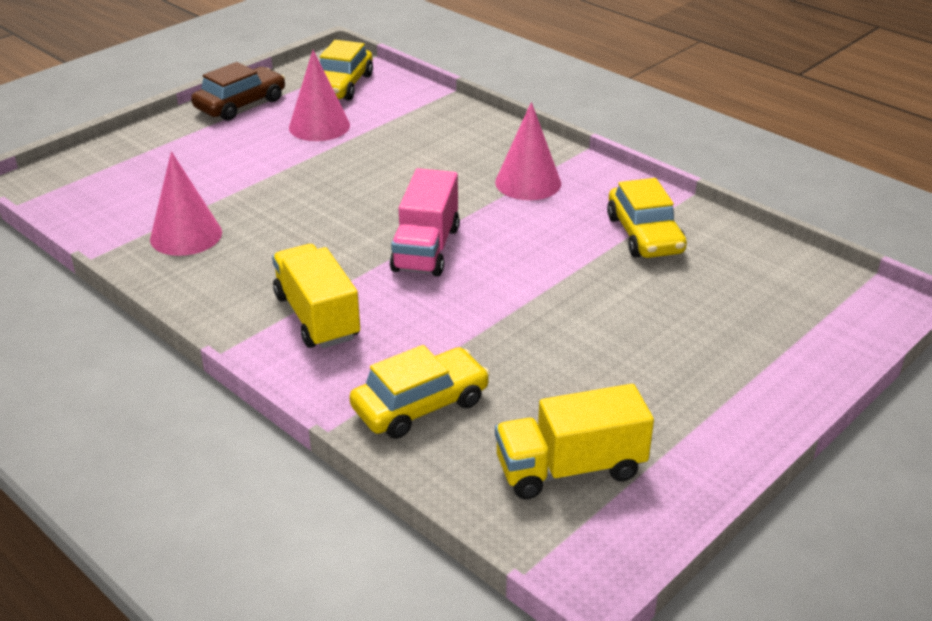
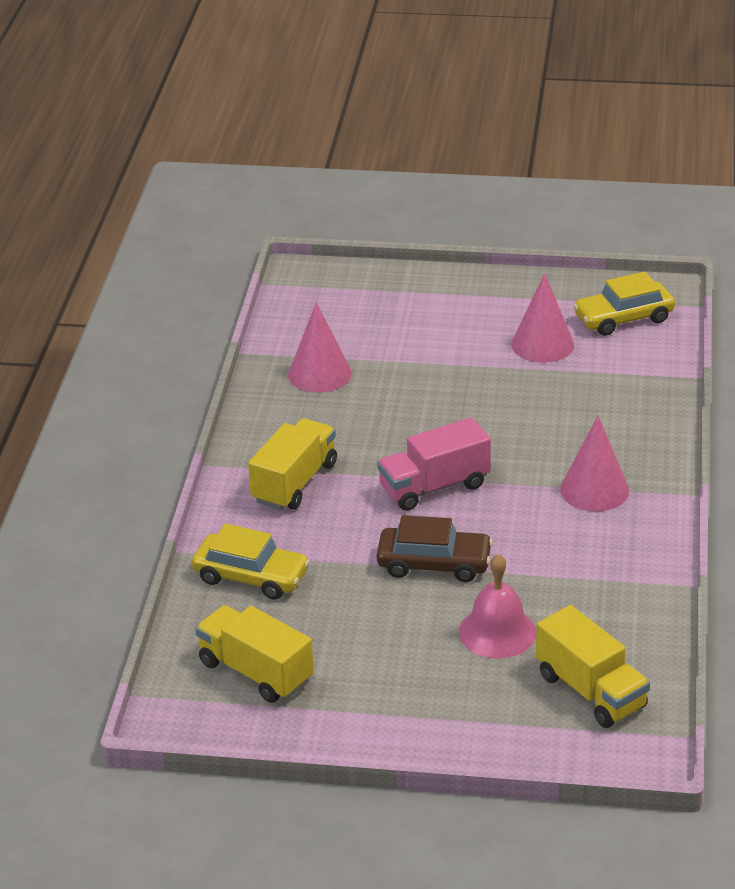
camera: 55 degrees right, 0 degrees up
brown car [191,62,285,121] -> brown car moved to [377,515,493,582]
yellow car [607,178,687,258] -> none
none -> pink bell [459,554,536,658]
none -> yellow truck [536,605,650,728]

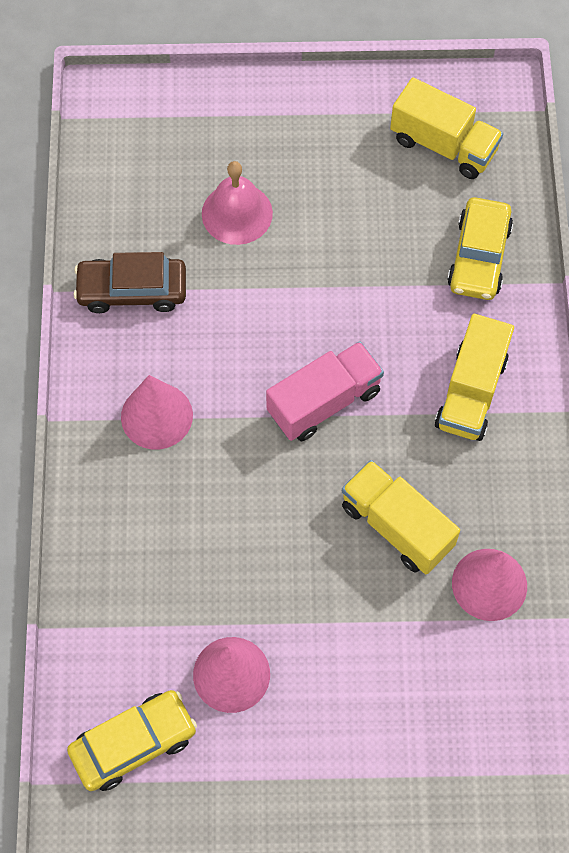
camera: 170 degrees right, 30 degrees up
yellow car [192,523,310,600] -> yellow car turned 90 degrees counterclockwise [447,197,513,300]
brown car [377,515,493,582] -> brown car moved to [74,252,186,313]
yellow truck [536,605,650,728] -> yellow truck moved to [342,460,460,574]

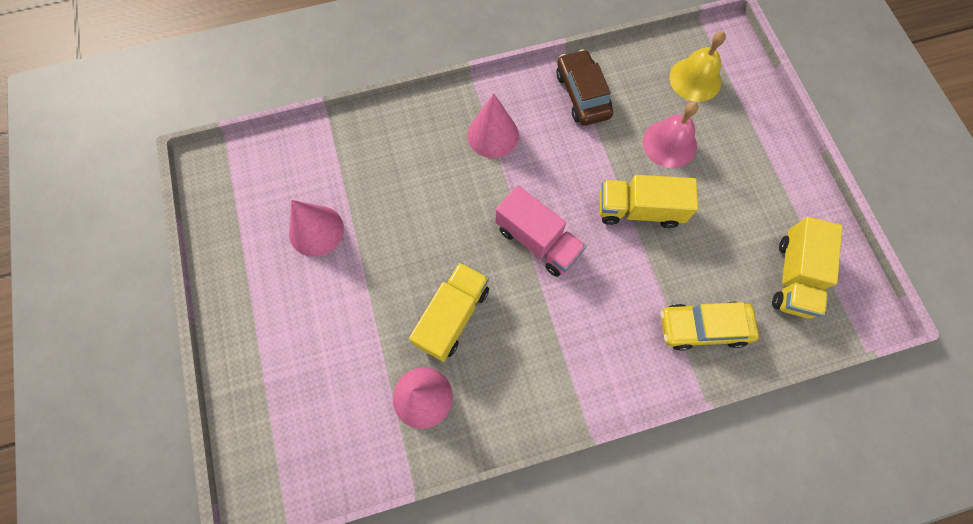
camera: 75 degrees right, 5 degrees up
yellow car [67,690,197,791] -> none
yellow truck [435,314,514,441] -> yellow truck moved to [600,175,698,228]
none -> yellow bell [669,31,726,102]

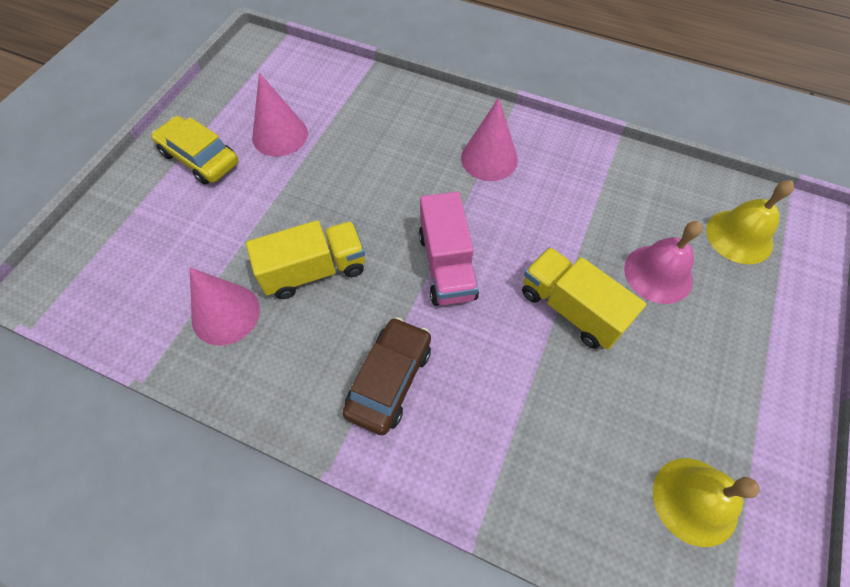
camera: 40 degrees right, 10 degrees down
brown car [556,49,613,126] -> brown car moved to [342,317,431,435]
yellow car [660,301,759,351] -> yellow car moved to [151,116,238,185]
yellow truck [772,217,843,319] -> yellow bell [653,458,760,547]

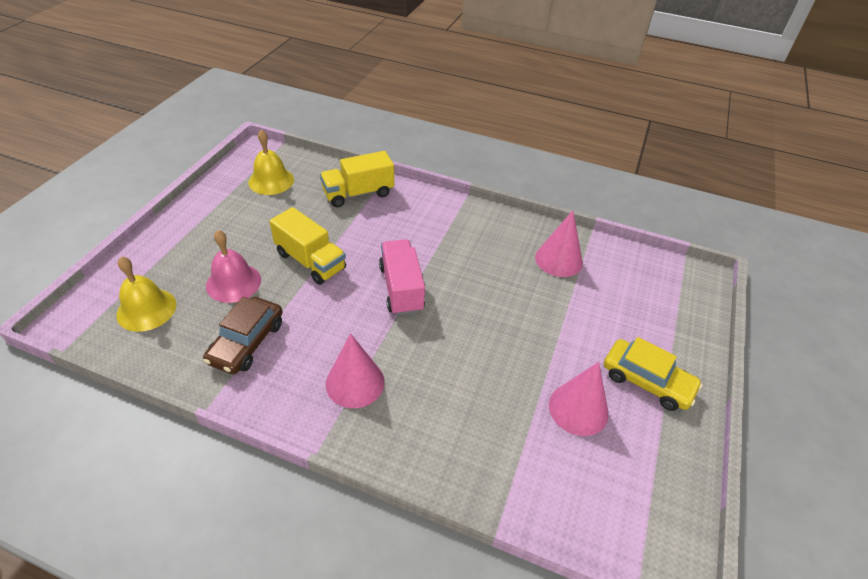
camera: 175 degrees right, 15 degrees down
yellow truck [246,220,365,299] -> yellow truck moved to [320,151,394,207]
brown car [342,317,431,435] -> brown car moved to [203,297,282,374]

